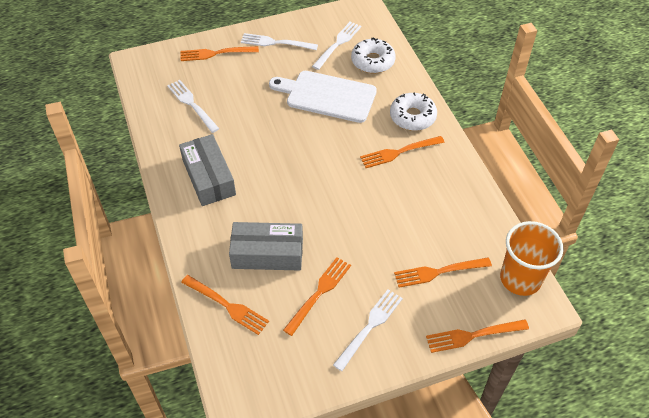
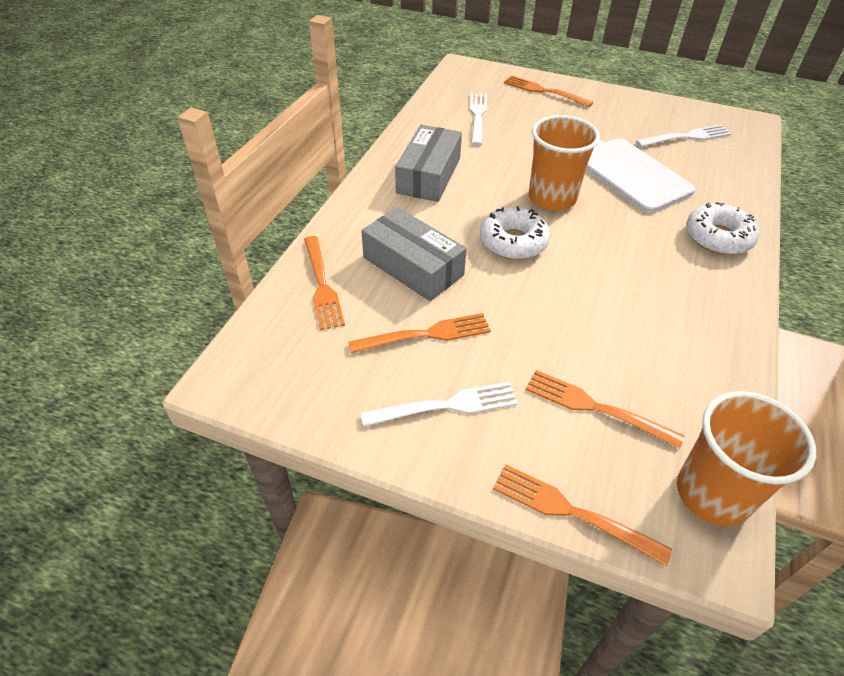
camera: 40 degrees right, 5 degrees down
white fork [241,33,318,50] -> none
white donut [351,37,396,73] -> white donut moved to [480,206,550,260]
orange fork [360,136,445,168] -> none
none -> orange cup [529,115,600,211]

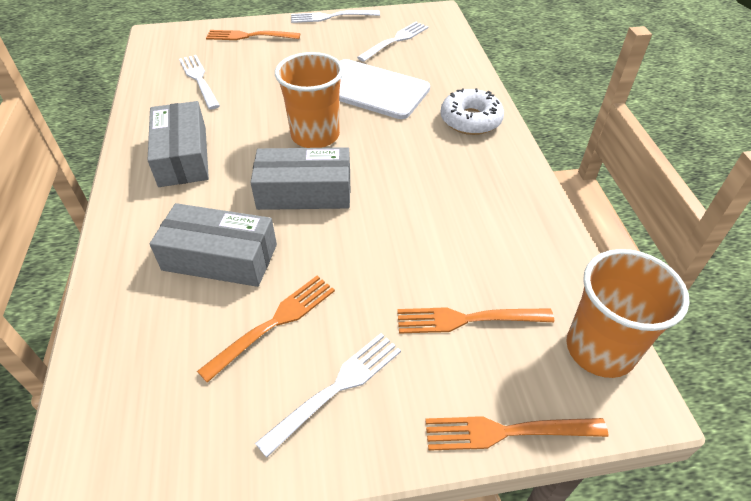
camera: 30 degrees left, 0 degrees up
orange fork [304,236,345,330] -> none
white donut [480,206,550,260] -> grey box [250,147,350,210]
none -> white fork [291,10,380,23]

